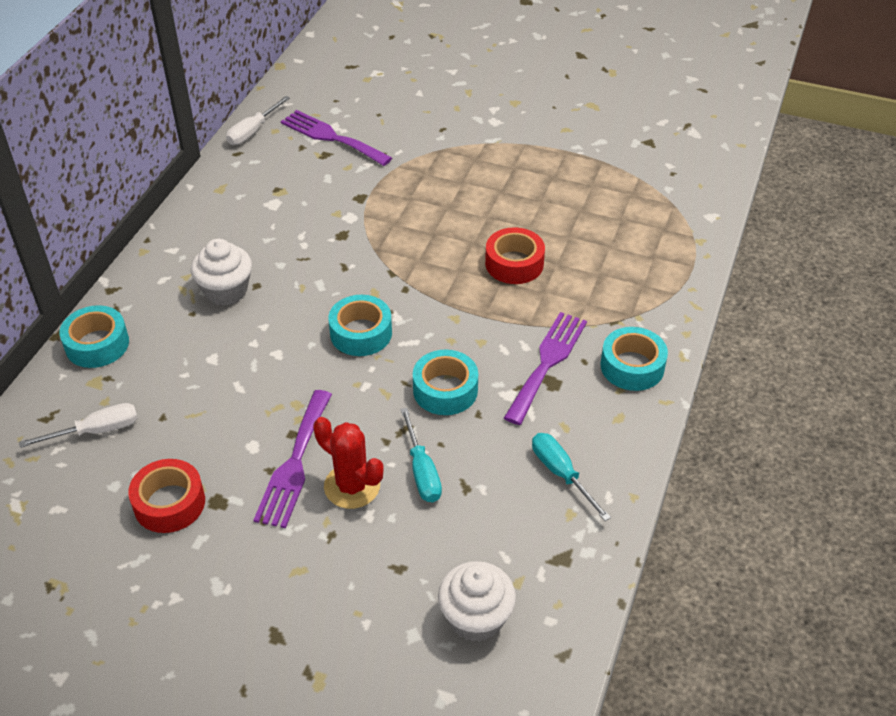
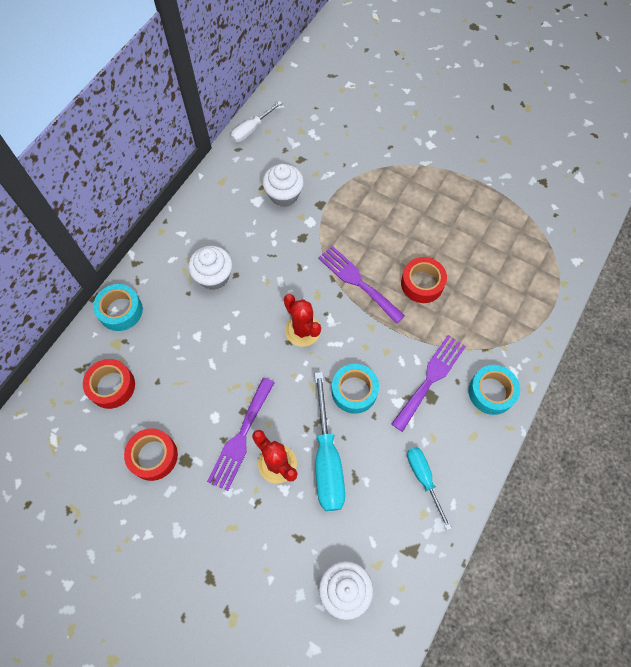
camera: 10 degrees right, 20 degrees up
white screwdriver [19,403,138,448] -> red tape [83,359,135,409]
purple fork [281,110,392,166] -> purple fork moved to [318,246,405,324]
turquoise tape [328,295,392,356] -> red cactus [284,294,321,347]
turquoise screwdriver [400,408,442,502] -> turquoise screwdriver [315,372,345,511], size x1.68
none -> white cupcake [263,164,304,207]

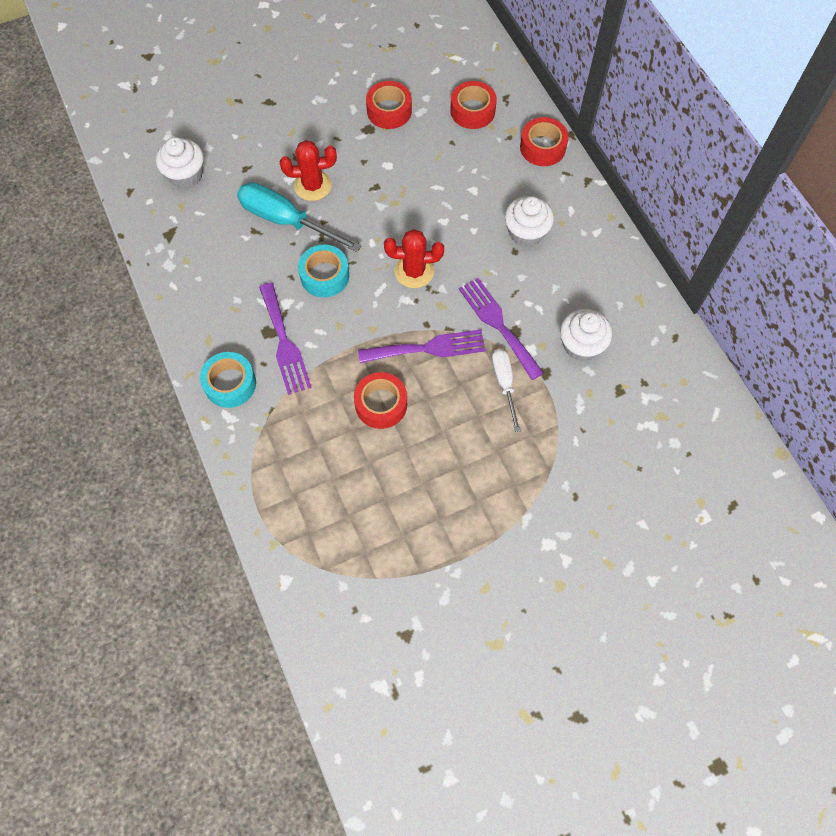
camera: 125 degrees right, 0 degrees up
turquoise tape [93,284,143,331] -> red tape [520,117,569,166]
purple fork [207,378,275,491] -> purple fork moved to [459,278,544,380]
white screwdriver [231,101,282,142] -> white screwdriver moved to [492,349,521,432]
turquoise screwdriver [407,447,452,530] -> none

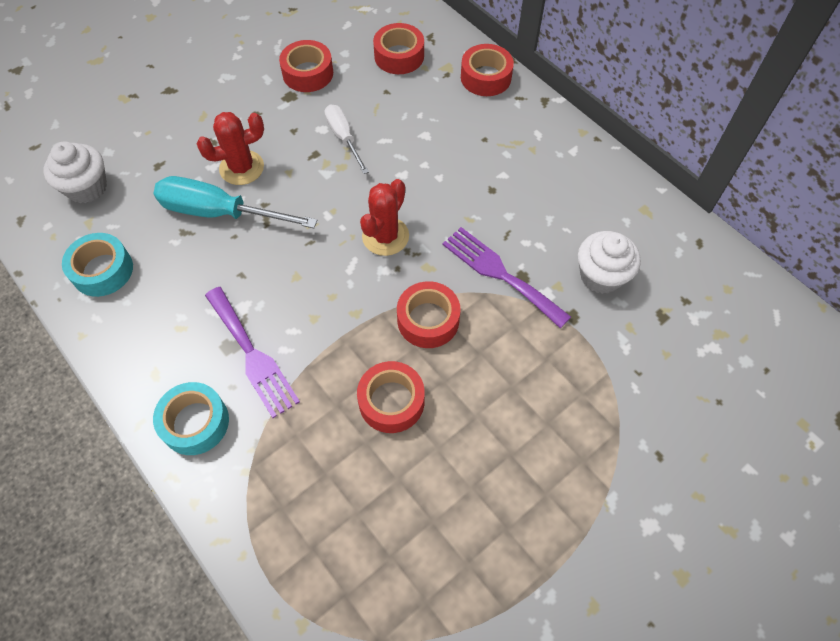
camera: 15 degrees left, 5 degrees down
turquoise tape [298,245,349,297] -> turquoise tape moved to [62,233,133,297]
purple fork [358,330,486,363] -> red tape [397,281,461,348]
red cactus [384,229,444,288] -> red cactus turned 45 degrees counterclockwise [360,179,409,256]
white screwdriver [492,349,521,432] -> white screwdriver moved to [325,104,369,174]
white cupcake [505,196,554,247] -> none

